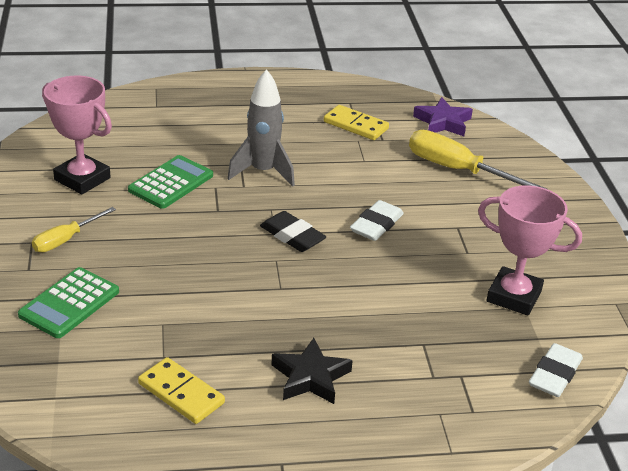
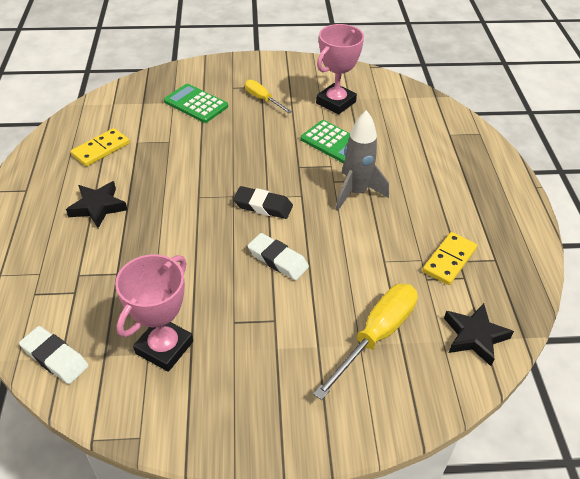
camera: 95 degrees right, 10 degrees up
black eraser [260,211,326,252] -> black eraser turned 60 degrees clockwise [233,186,293,219]
purple star [413,97,473,136] -> black star [444,303,514,366]

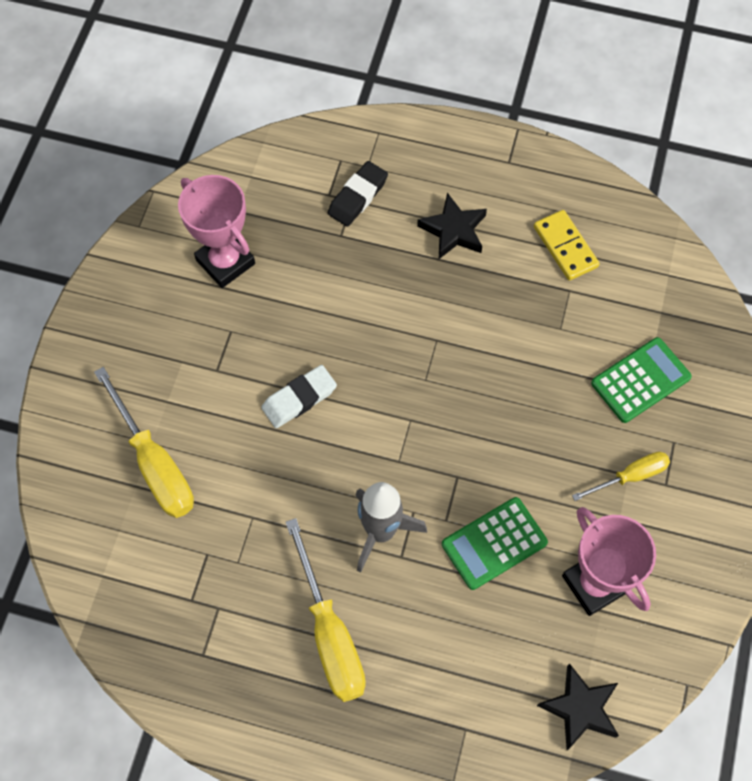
camera: 110 degrees right, 20 degrees up
white eraser [19,326,89,384] -> none
black eraser [233,186,293,219] -> black eraser moved to [328,161,388,227]
yellow domino [422,232,477,285] -> none
black star [444,303,514,366] -> black star moved to [537,663,619,750]
none -> yellow screwdriver [286,518,366,702]

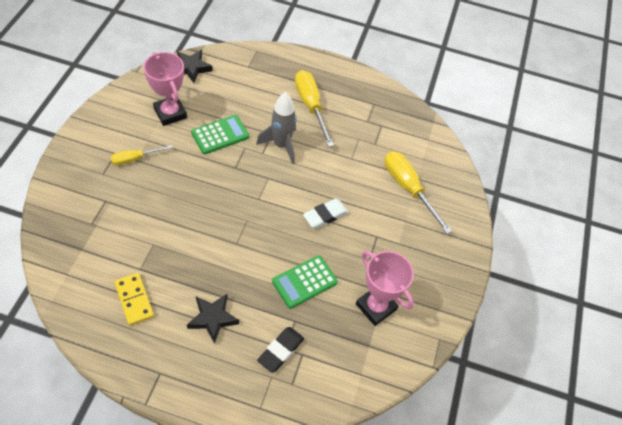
camera: 175 degrees right, 10 degrees down
green calculator [591,337,692,423] -> green calculator moved to [272,255,338,309]

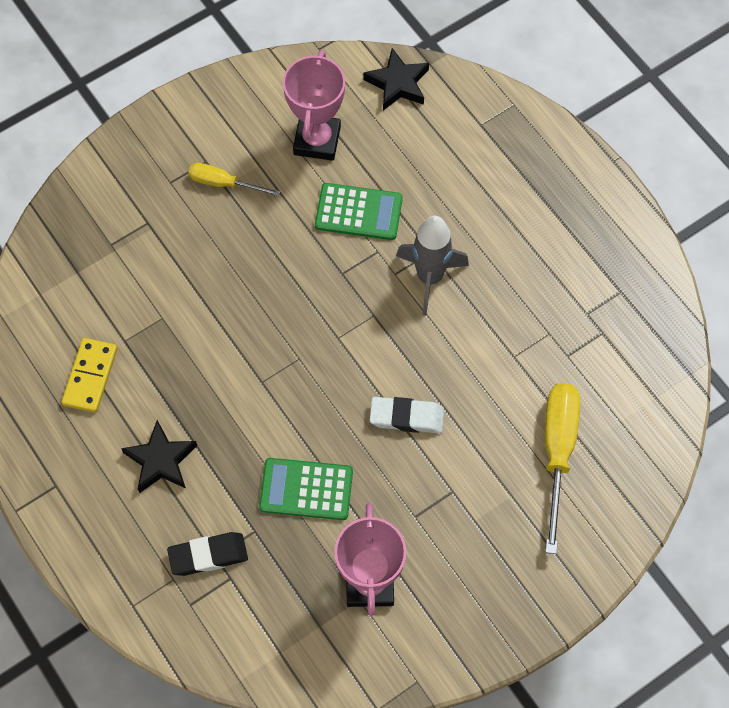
camera: 45 degrees right, 10 degrees up
yellow screwdriver [295,70,334,147] -> none

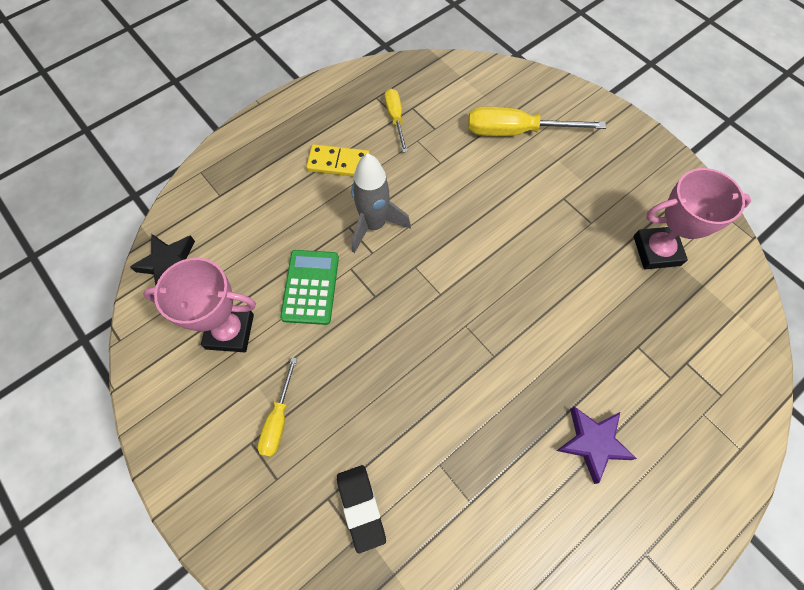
camera: 95 degrees left, 0 degrees up
yellow domino [61,338,117,413] -> yellow domino moved to [306,144,370,177]
black star [121,420,197,493] -> purple star [557,406,637,484]
black eraser [167,532,248,576] -> black eraser moved to [337,465,386,553]
green calculator [259,458,353,520] -> none
white eraser [370,397,444,433] -> none
none -> yellow screwdriver [385,88,408,153]

